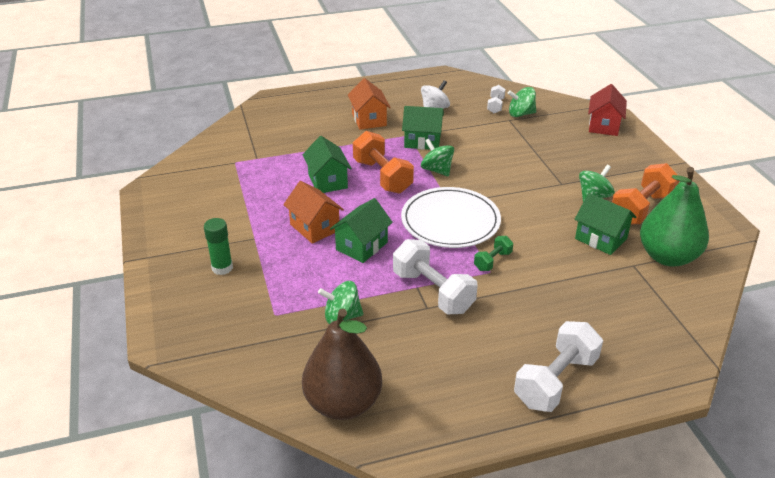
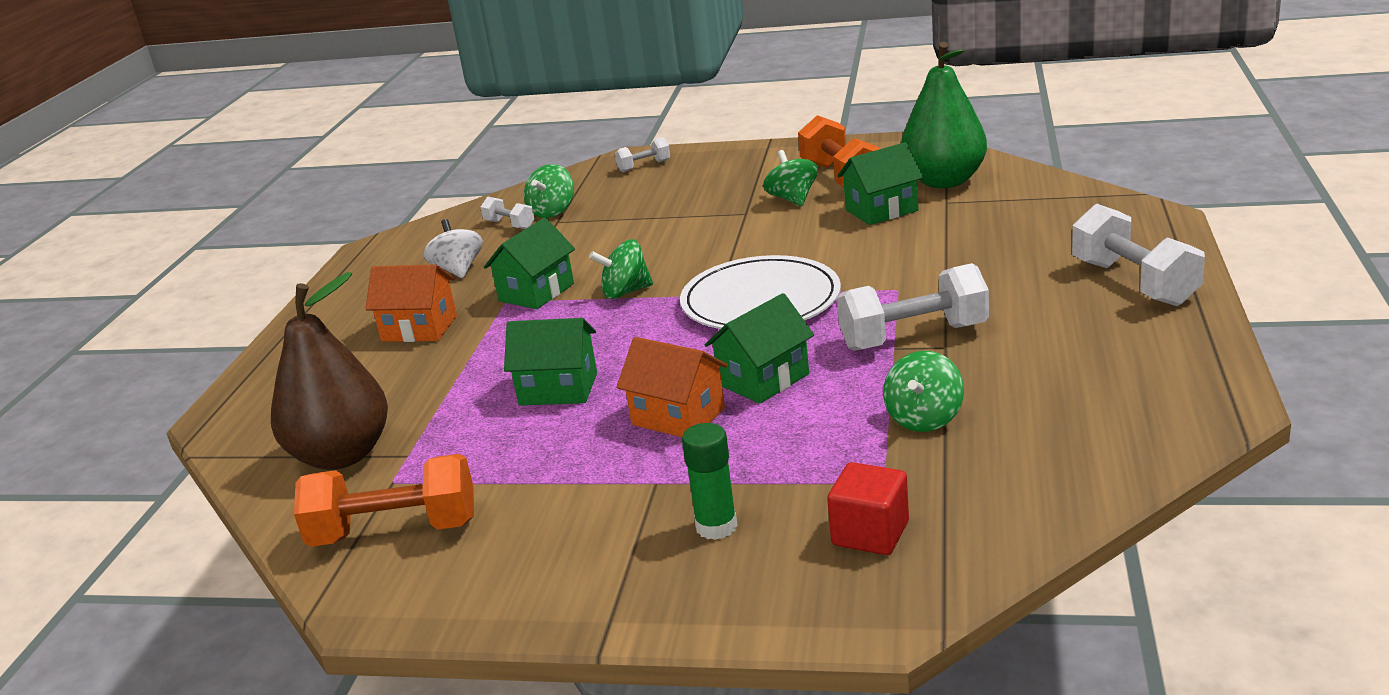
camera: 60 degrees left, 10 degrees down
orange house [283,181,344,244] -> orange house turned 45 degrees clockwise [616,337,728,437]
brown pear [302,309,382,420] -> brown pear moved to [271,272,388,470]
green house [330,198,393,263] -> green house turned 75 degrees clockwise [705,293,814,404]
orange dumbbell [353,131,414,194] -> orange dumbbell moved to [294,454,474,547]
green dumbbell [474,236,513,271] -> none
red house [588,84,627,136] -> white dumbbell [615,137,670,172]
none -> red cube [827,462,909,555]

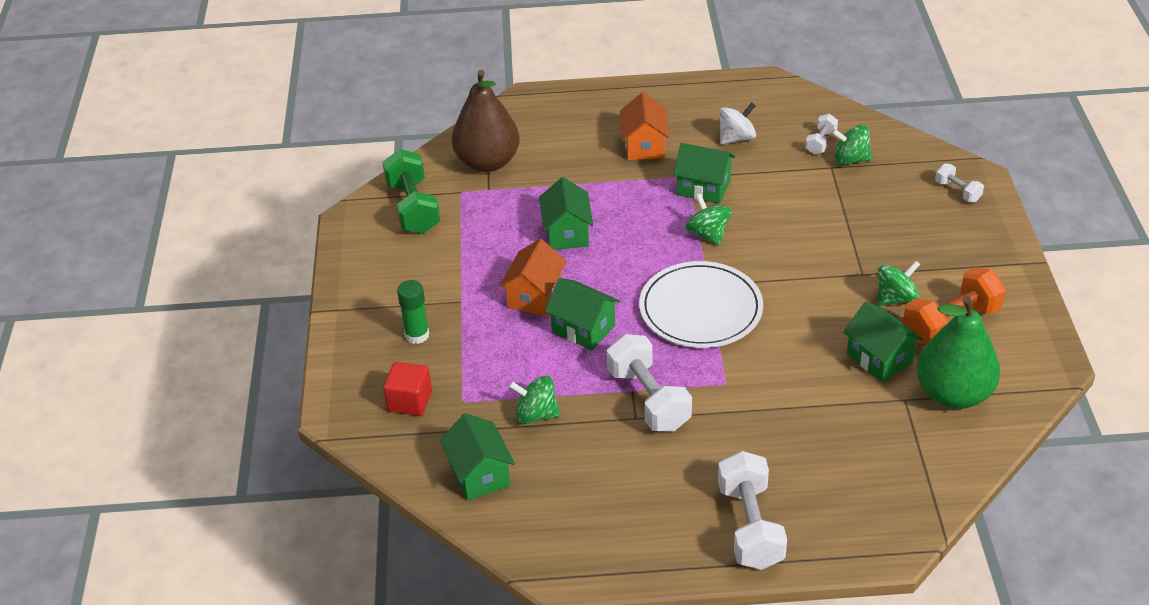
camera: 75 degrees right, 15 degrees up
orange dumbbell [294,454,474,547] -> green dumbbell [383,149,440,234]
white dumbbell [1072,203,1205,306] -> white dumbbell turned 60 degrees counterclockwise [718,451,787,570]
none -> green house [440,413,515,501]

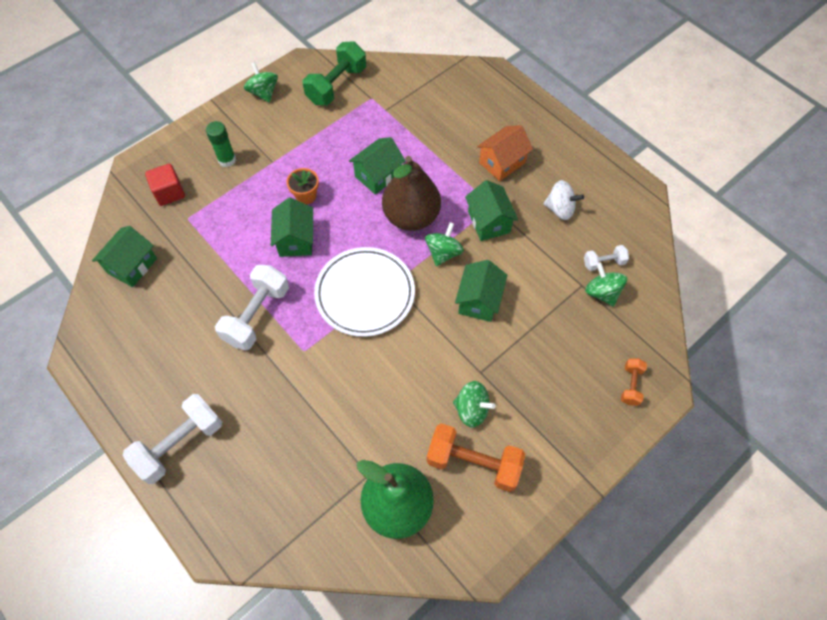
camera: 50 degrees right, 20 degrees up
brown pear [452,70,520,172] -> brown pear moved to [382,156,441,231]
orange house [499,239,567,316] -> orange flower pot [286,168,319,205]
green spinning top [509,376,560,424] -> green spinning top moved to [244,62,278,103]
green house [843,302,923,382] -> green house moved to [455,260,508,322]
white dumbbell [935,163,984,202] -> orange dumbbell [621,358,647,406]

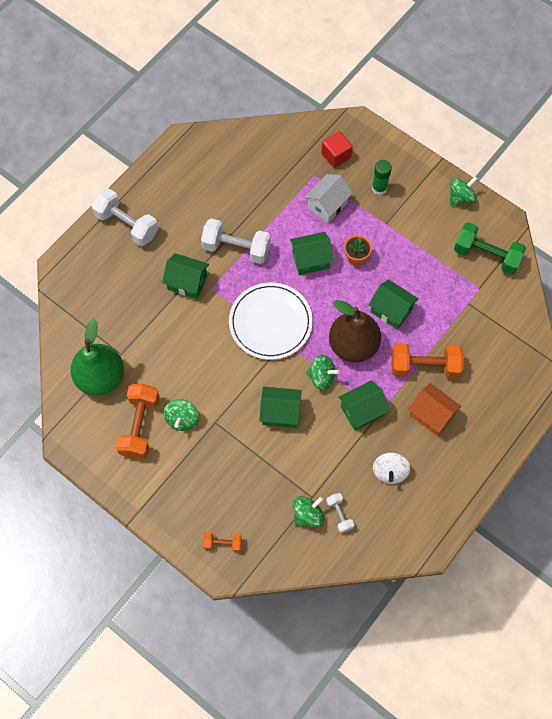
camera: 80 degrees right, 5 degrees up
green house [92,226,157,287] -> green house moved to [162,253,209,299]
none -> white house [304,174,353,223]
none -> orange dumbbell [391,343,464,378]

